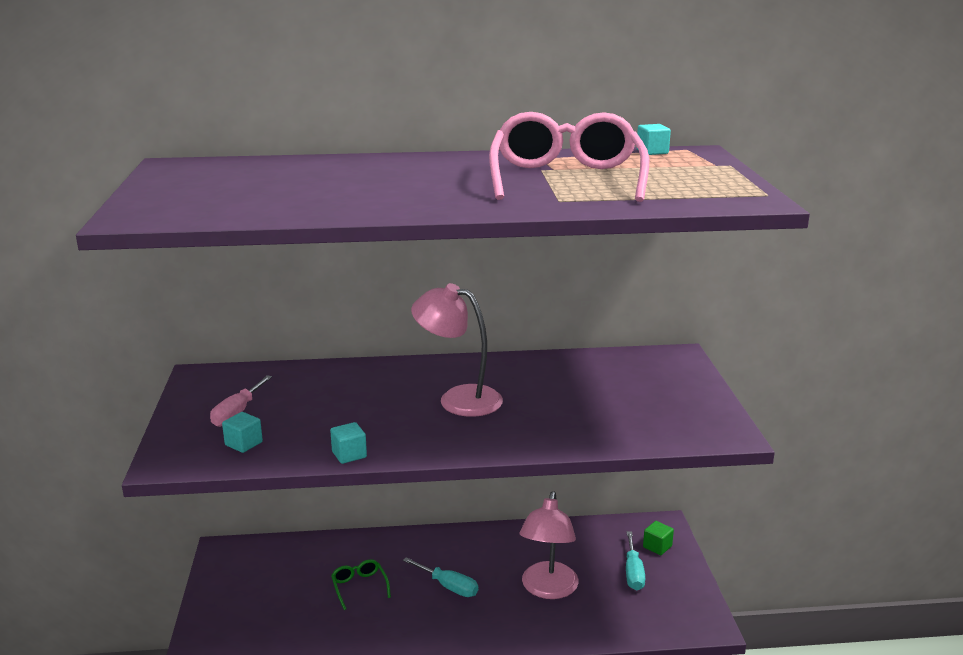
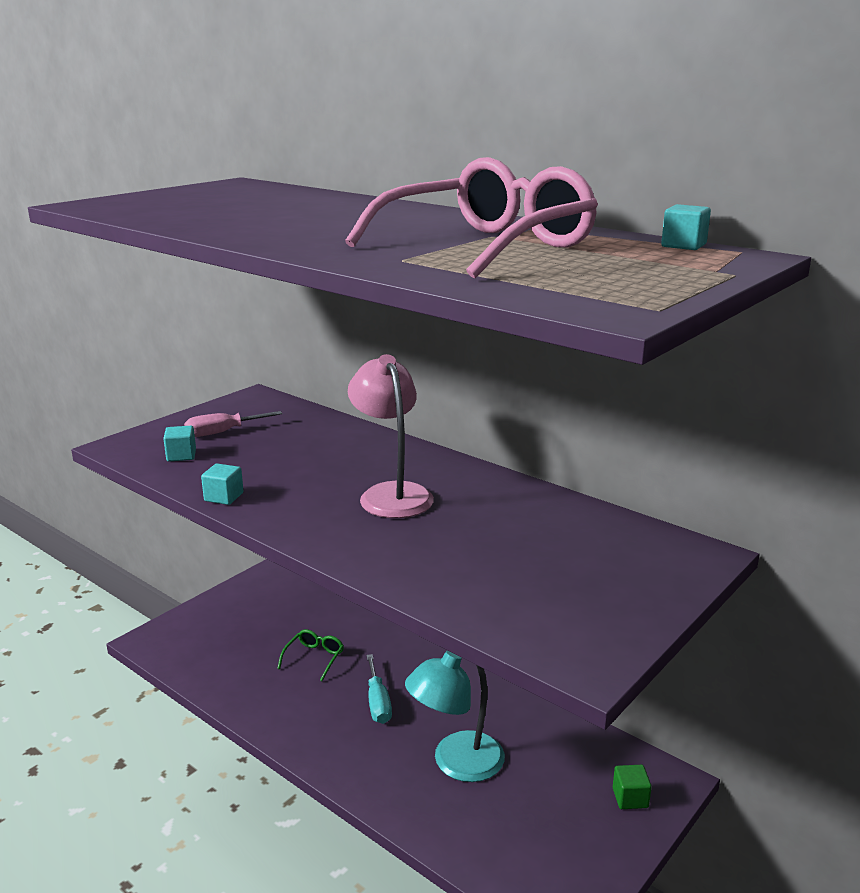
camera: 45 degrees right, 0 degrees up
pink lamp [520,491,578,599] -> turquoise lamp [405,650,505,782]
turquoise screwdriver [626,531,645,590] -> none

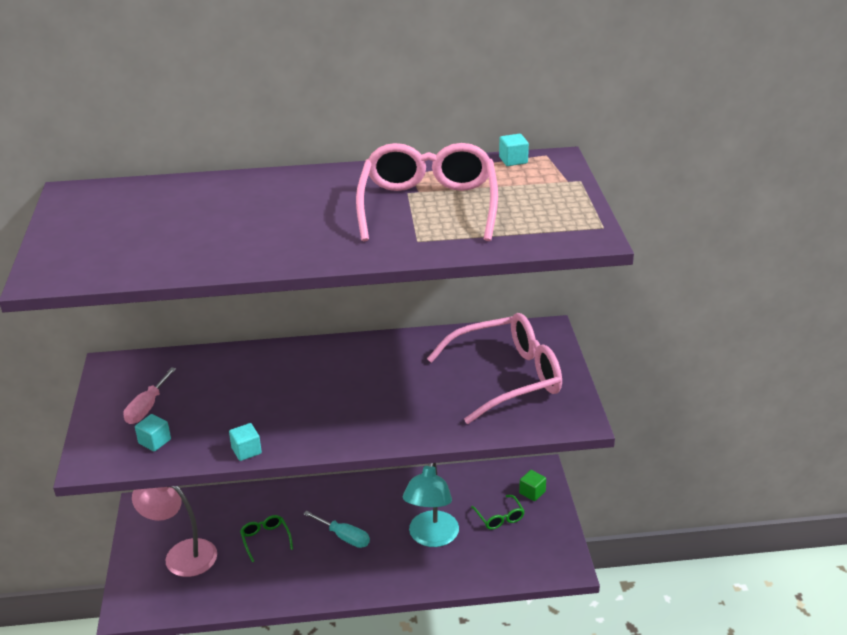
camera: 45 degrees left, 10 degrees up
pink lamp [348,354,434,518] -> pink lamp moved to [132,486,217,577]
none -> pink glasses [427,313,562,424]
none -> green glasses [471,495,525,530]

